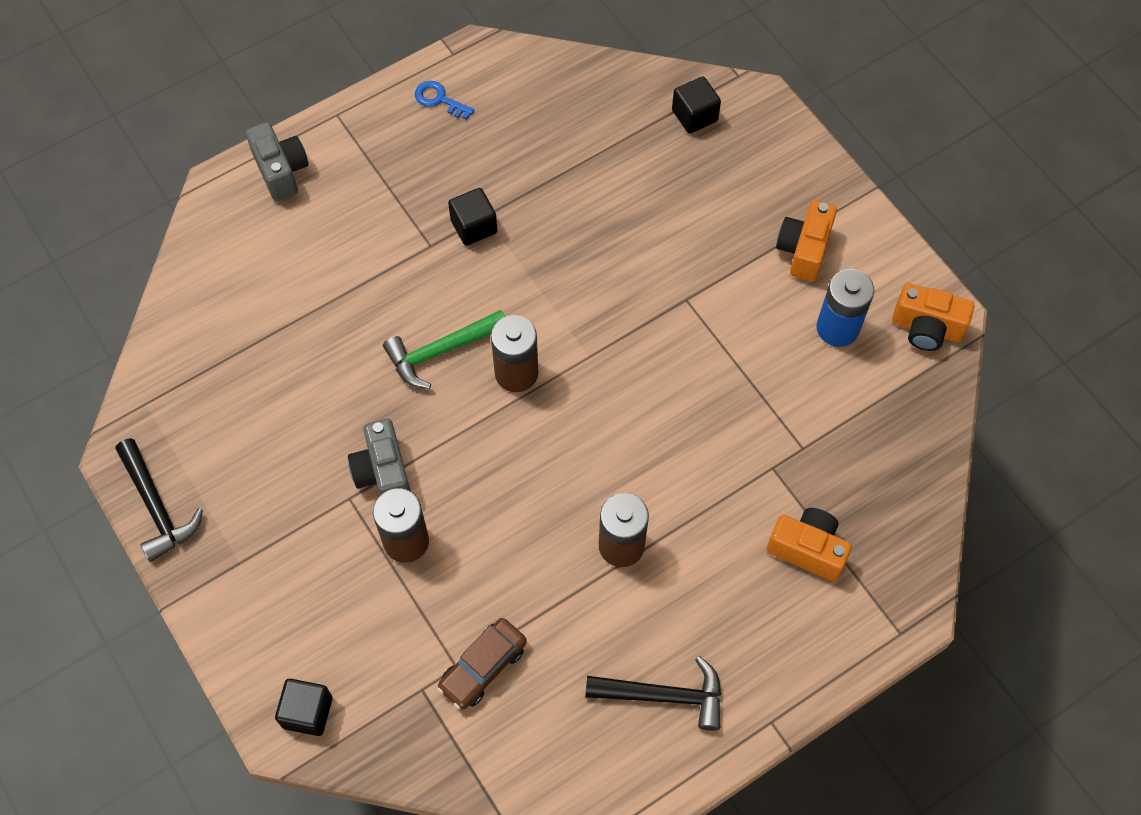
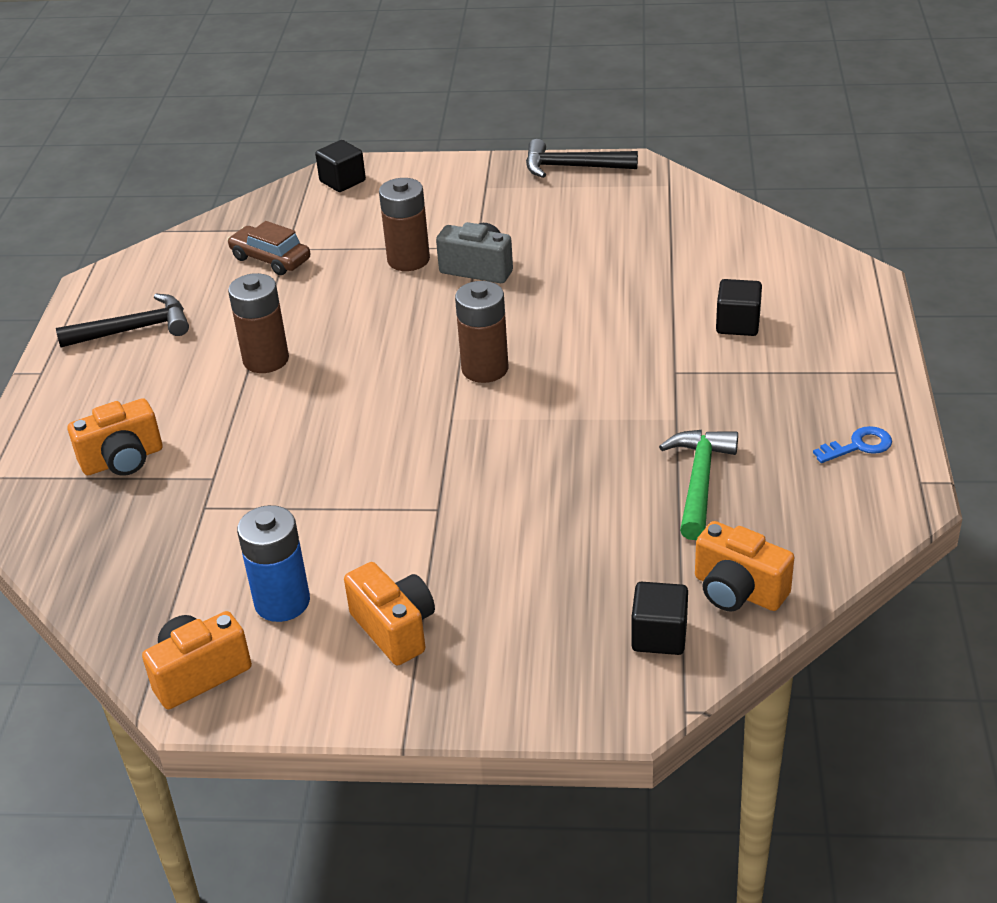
camera: 130 degrees right, 25 degrees down
grey camera [246,122,309,201] -> none
green hammer [383,310,505,389] -> green hammer moved to [659,430,738,540]
brown car [437,618,527,709] -> brown car turned 45 degrees counterclockwise [227,221,310,275]
black cube [448,188,497,246] -> black cube moved to [716,279,762,336]
black hammer [585,656,721,731] -> black hammer turned 150 degrees counterclockwise [56,294,189,347]
none -> orange camera [695,521,794,612]

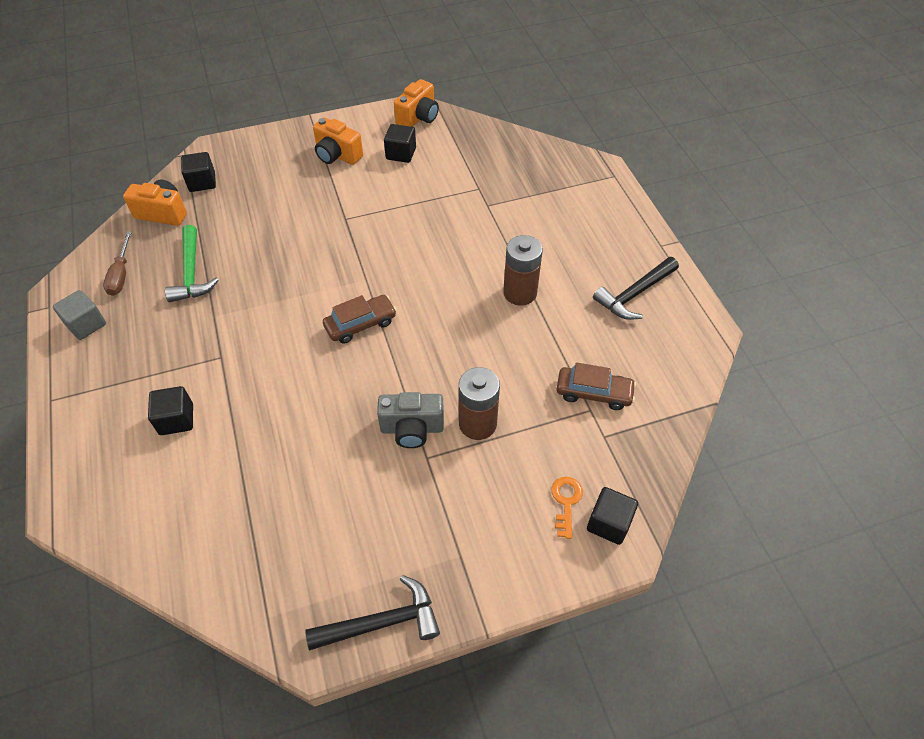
camera: 155 degrees right, 15 degrees up
orange camera [68,398,162,476] -> none
blue battery [237,505,310,622] -> black cube [384,124,416,163]
brown battery [455,281,509,383] -> brown car [323,295,397,344]
blue key [813,426,892,463] -> grey cube [53,290,106,340]
none -> brown screwdriver [103,231,132,296]
none -> orange key [551,477,583,539]

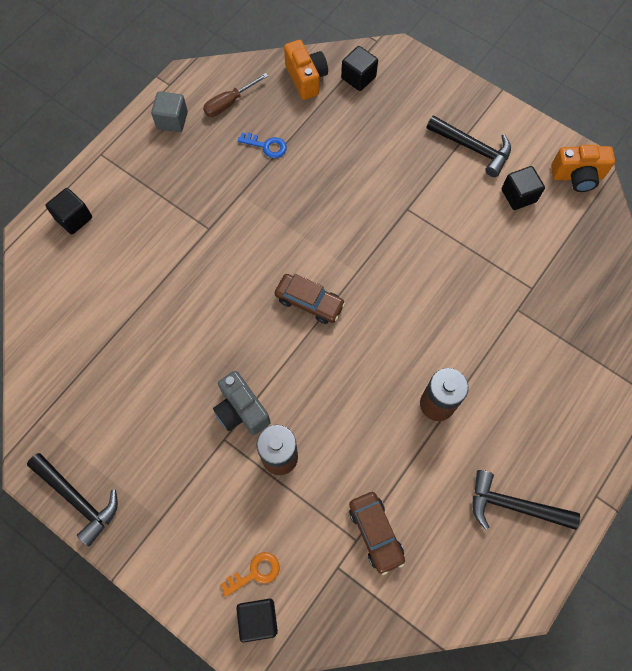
camera: 55 degrees right, 15 degrees up
black cube [148,386,193,435] -> black cube moved to [46,188,92,234]
green hammer [165,225,219,302] -> blue key [238,133,287,158]
orange camera [313,117,363,165] -> black hammer [427,115,511,177]

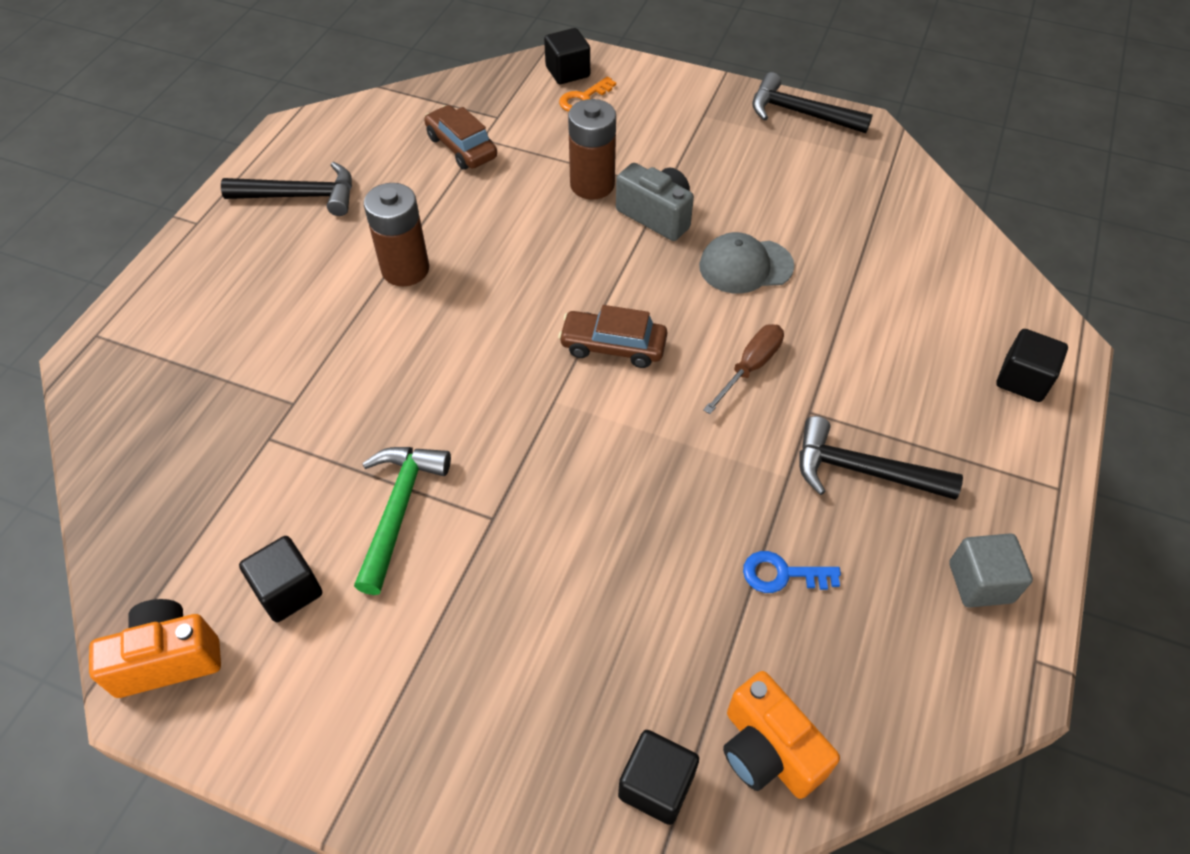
camera: 165 degrees right, 15 degrees down
brown screwdriver [203,73,268,117] -> brown screwdriver moved to [703,324,784,414]
black hammer [427,115,511,177] -> black hammer moved to [799,416,963,500]
none -> green hammer [354,447,451,595]
none -> grey cap [699,232,794,294]

